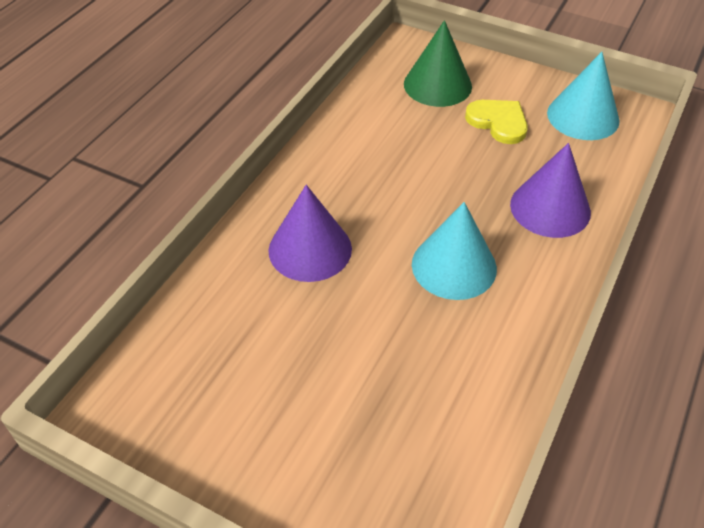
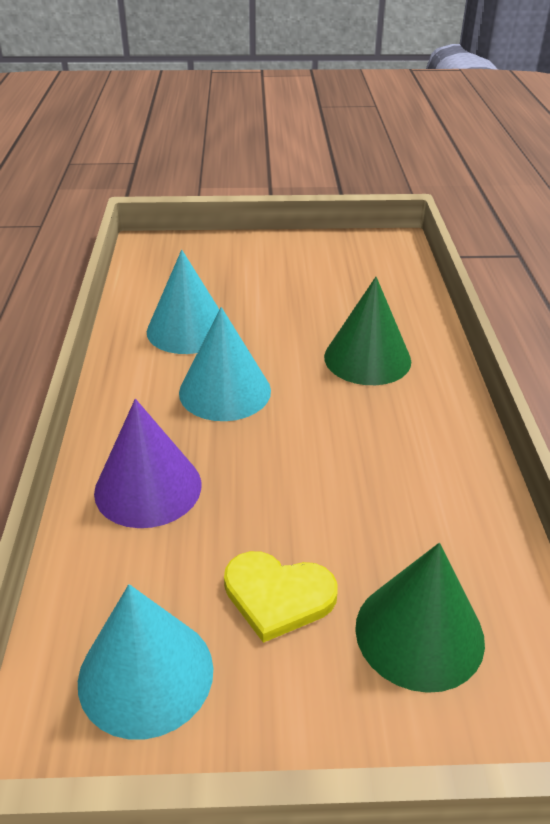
camera: 150 degrees right, 10 degrees down
purple cone [268,185,352,282] -> green cone [324,277,411,385]
none -> turquoise cone [147,250,219,354]

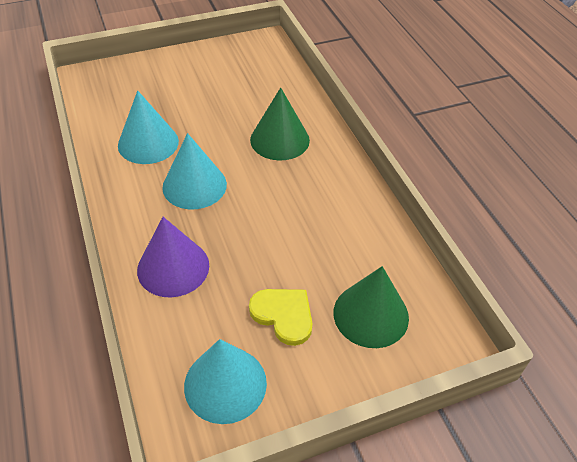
camera: 20 degrees left, 10 degrees up
yellow heart [224,551,338,643] -> yellow heart turned 135 degrees counterclockwise [249,289,313,346]

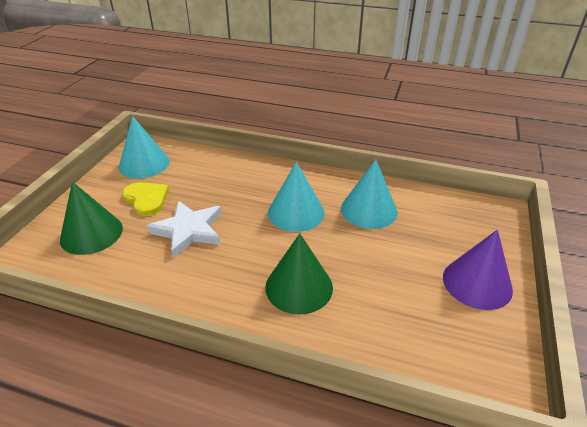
camera: 130 degrees right, 10 degrees down
purple cone [137,217,209,297] -> purple cone moved to [443,230,513,310]
yellow heart [249,289,313,346] -> yellow heart turned 120 degrees counterclockwise [122,182,169,216]
none -> white star [147,200,221,258]

